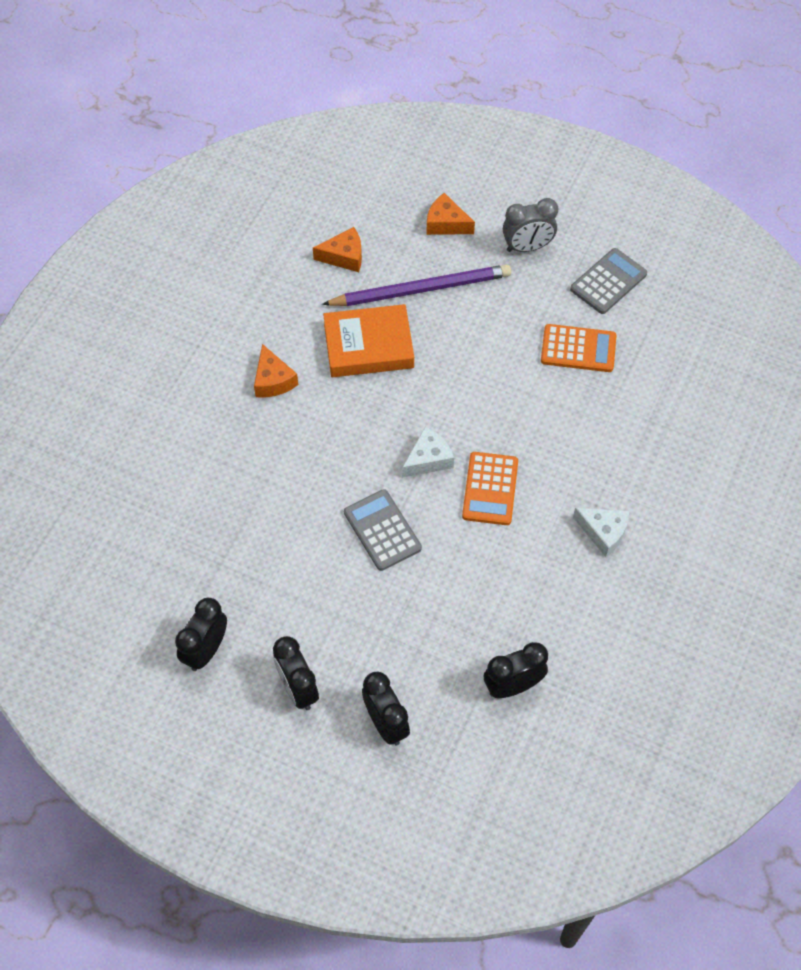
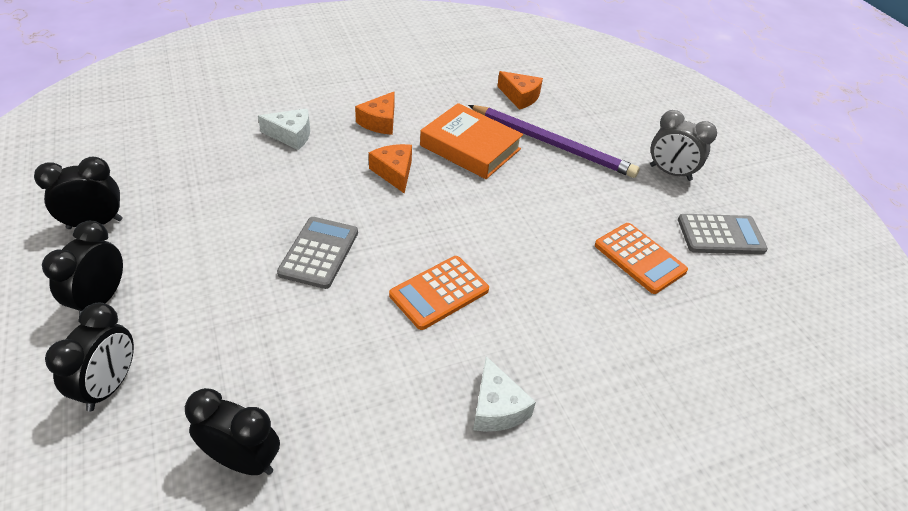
camera: 40 degrees right, 15 degrees down
white cheese [402,426,454,478] -> white cheese moved to [258,108,310,150]
orange cheese [426,193,475,235] -> orange cheese moved to [369,144,412,194]

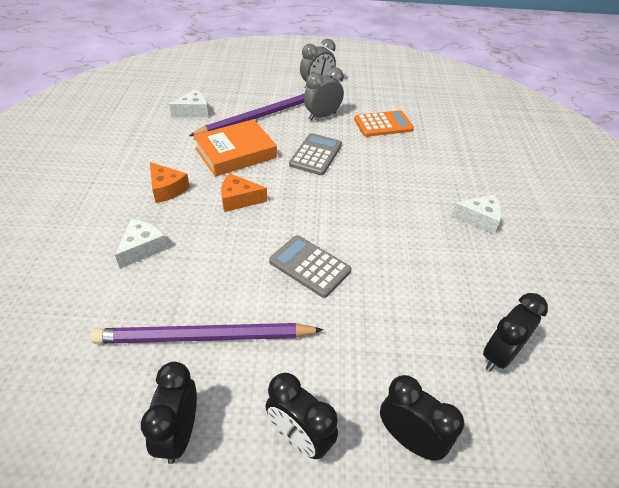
camera: 65 degrees left, 0 degrees up
orange calculator [389,256,489,330] -> none
orange cheese [497,71,543,110] -> white cheese [169,89,209,117]
grey calculator [678,214,768,254] -> grey calculator moved to [289,133,342,175]
none -> purple pencil [91,323,324,344]
none -> grey clock [304,67,344,121]

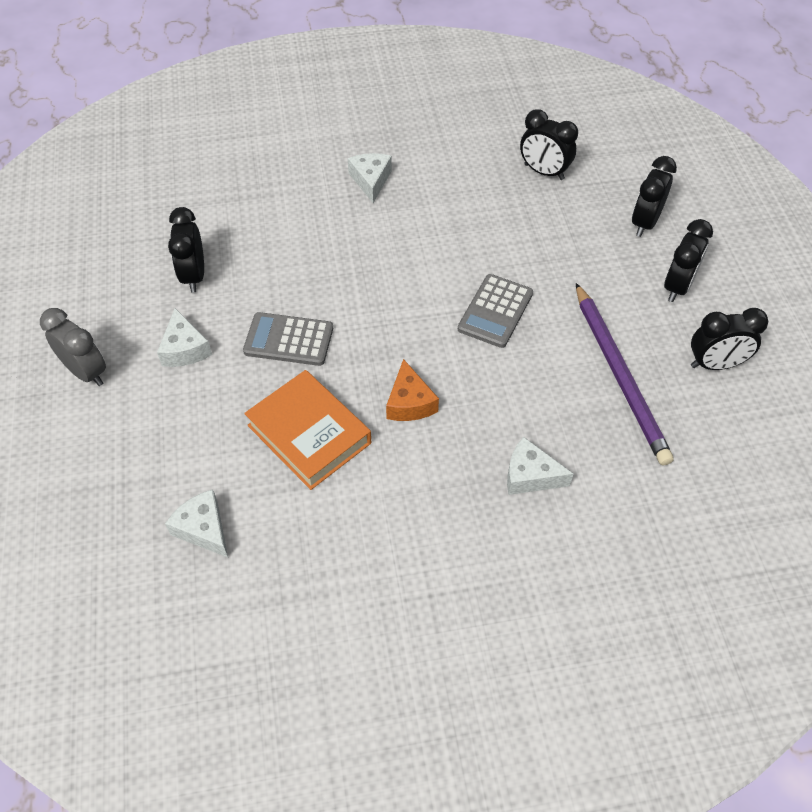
camera: 100 degrees left, 10 degrees up
orange cheese [150,162,190,203] -> none
purple pencil [189,93,305,136] -> none
grey clock [304,67,344,121] -> white cheese [157,308,212,367]
orange calculator [354,110,414,137] -> black clock [168,207,204,293]

